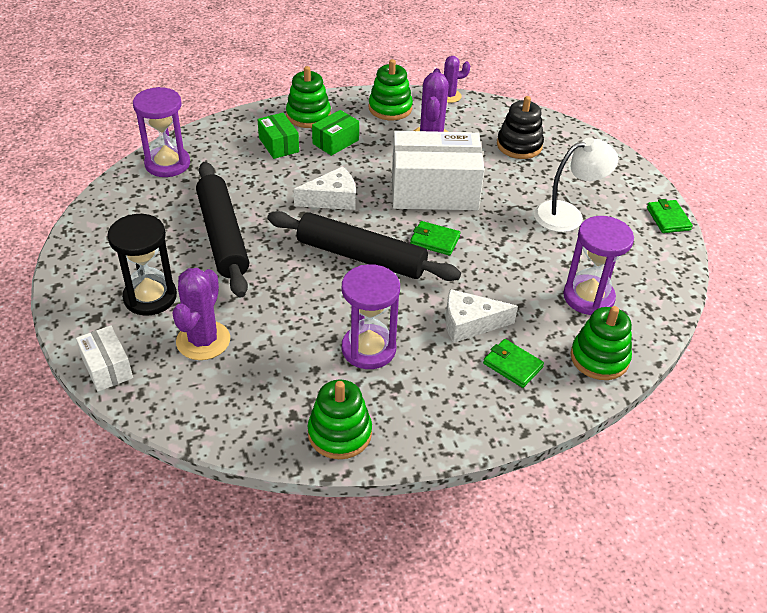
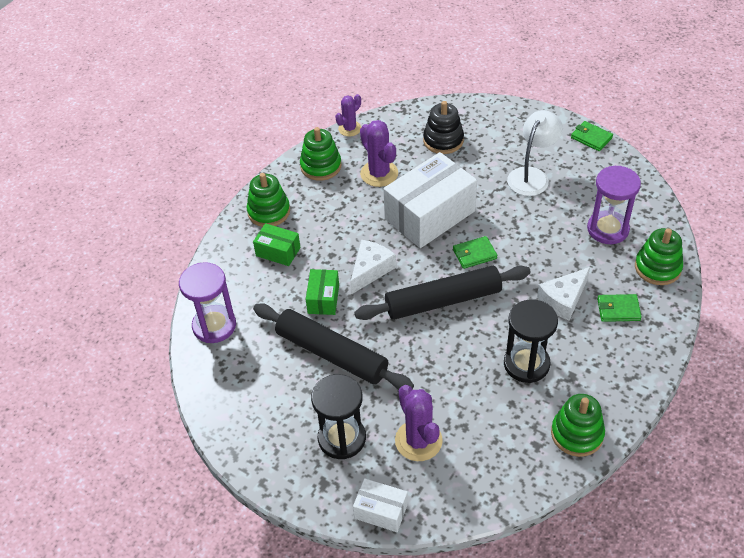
camera: 35 degrees left, 5 degrees up
green box [312,110,359,156] -> green box moved to [306,269,339,315]
purple hourglass [342,264,400,369] -> black hourglass [504,299,558,383]

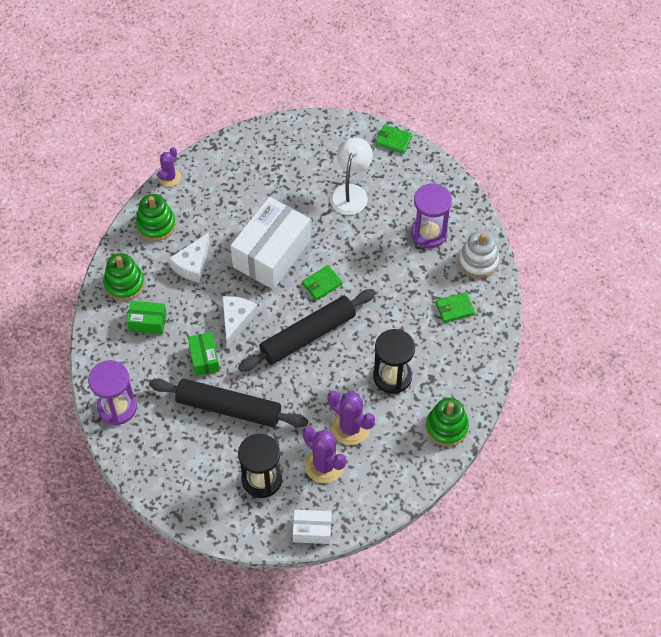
camera: 20 degrees left, 10 degrees up
purple cactus [360,120,398,187] -> purple cactus moved to [328,391,375,445]
black stacking toy [423,101,464,154] -> none
white cheese [537,267,590,321] -> white cheese moved to [169,233,210,283]
green stacking toy [635,228,683,285] -> white stacking toy [459,231,499,278]

